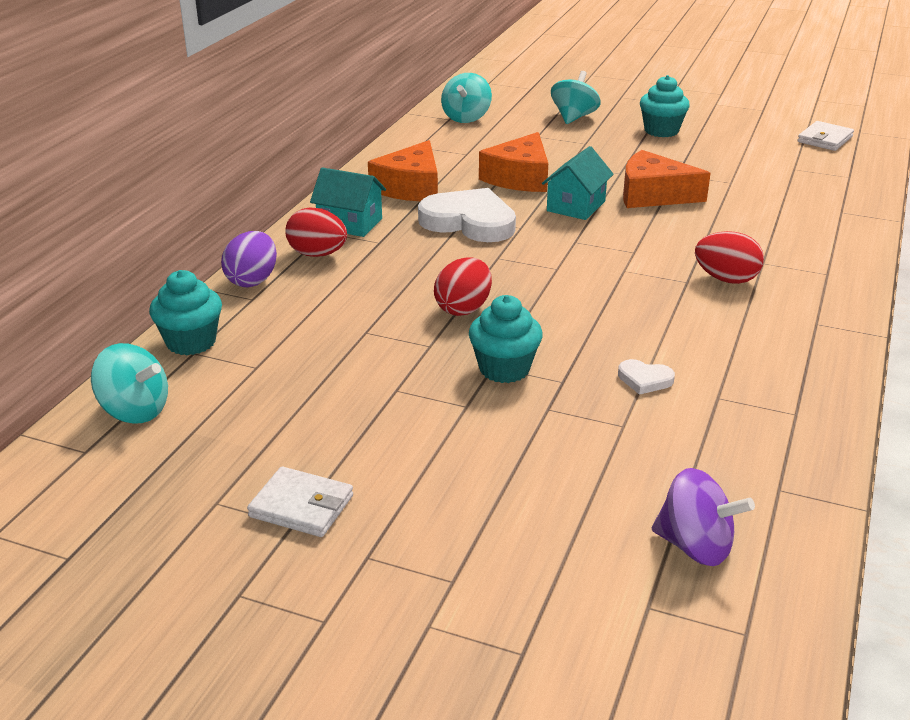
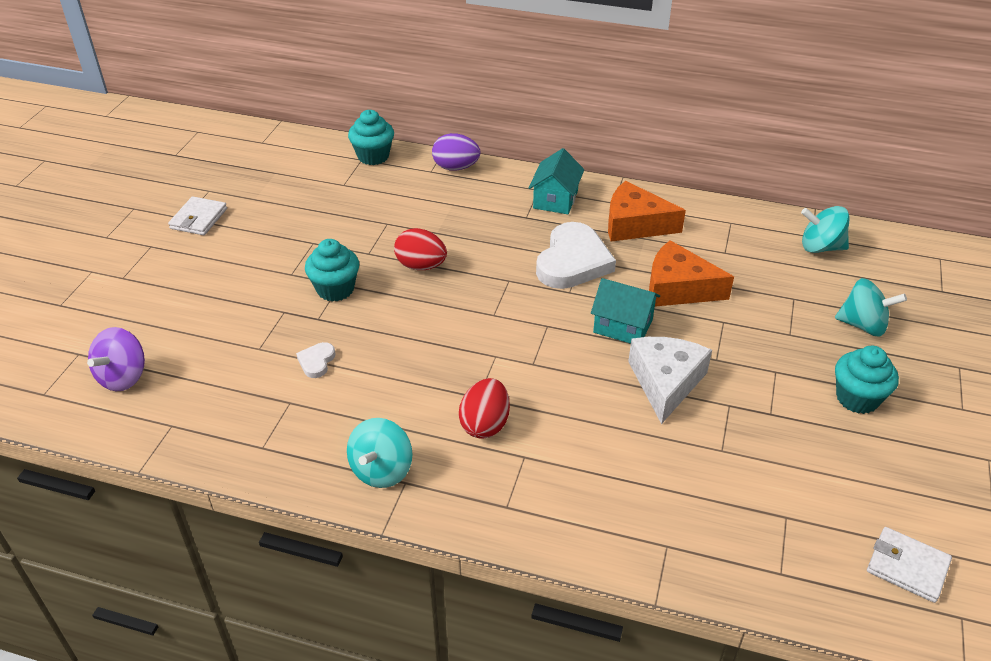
camera: 85 degrees right, 10 degrees up
turquoise spinning top [91,343,168,424] -> turquoise spinning top moved to [347,418,413,488]
red egg [285,208,347,257] -> none
orange cheese [623,150,711,208] -> white cheese [628,337,712,424]

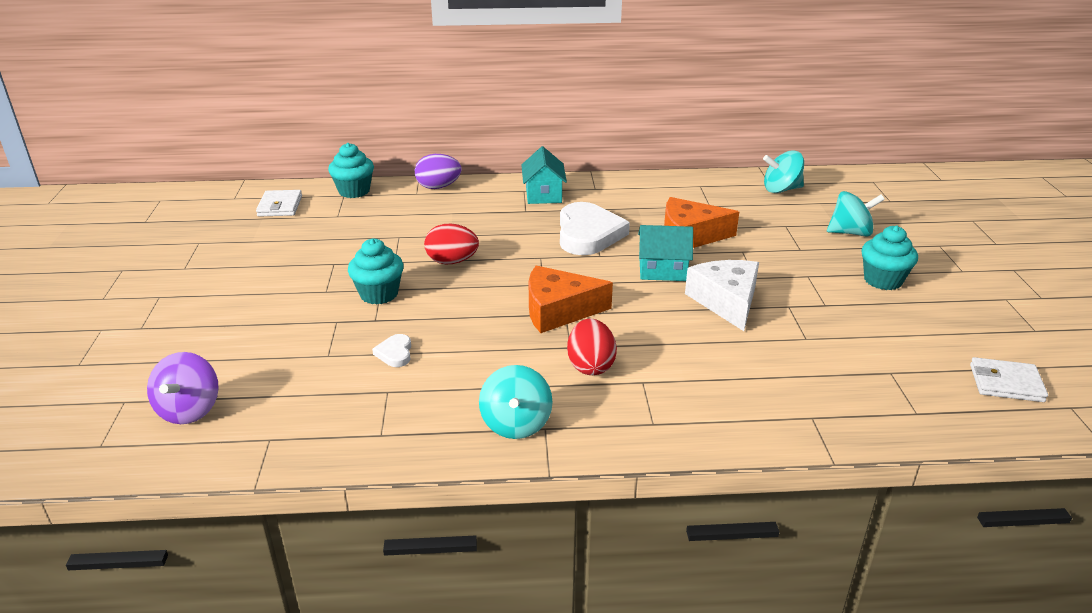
camera: 20 degrees left, 10 degrees down
white wallet [168,196,227,235] -> white wallet moved to [256,190,302,216]
orange cheese [608,181,686,242] -> orange cheese moved to [529,266,613,333]

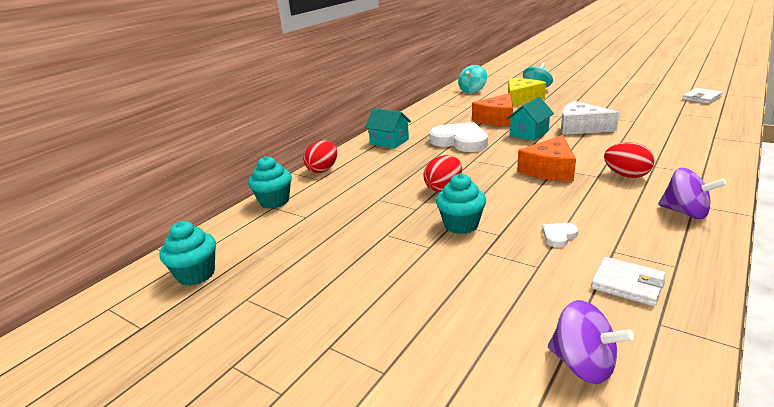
camera: 50 degrees left, 5 degrees down
white wallet [256,190,302,216] -> white wallet moved to [591,257,665,306]
white heart [372,334,411,367] -> white heart turned 105 degrees clockwise [542,223,578,248]
purple egg [415,154,461,189] -> red egg [303,140,337,173]
turquoise spinning top [479,365,553,439] -> purple spinning top [658,168,727,219]
turquoise cupcake [861,225,918,290] -> turquoise cupcake moved to [159,221,216,286]
none -> yellow cheese [508,78,546,107]

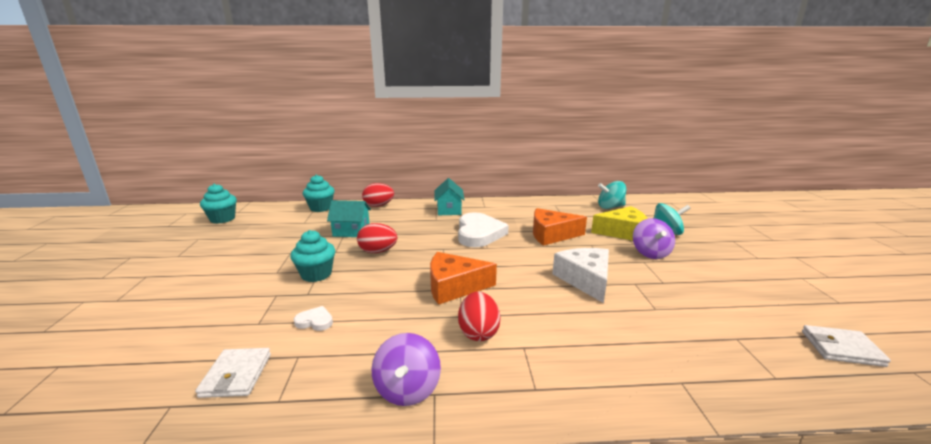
camera: 50 degrees right, 5 degrees down
turquoise house [507,96,554,141] -> turquoise house moved to [327,200,371,237]
purple spinning top [548,300,634,384] -> purple spinning top moved to [633,218,675,259]

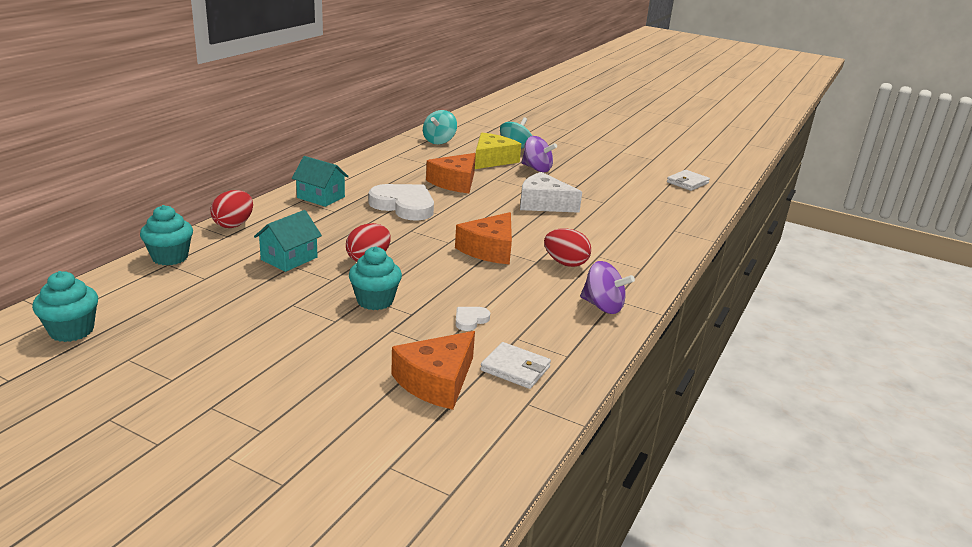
camera: 60 degrees left, 5 degrees up
none -> orange cheese [391,331,475,410]

